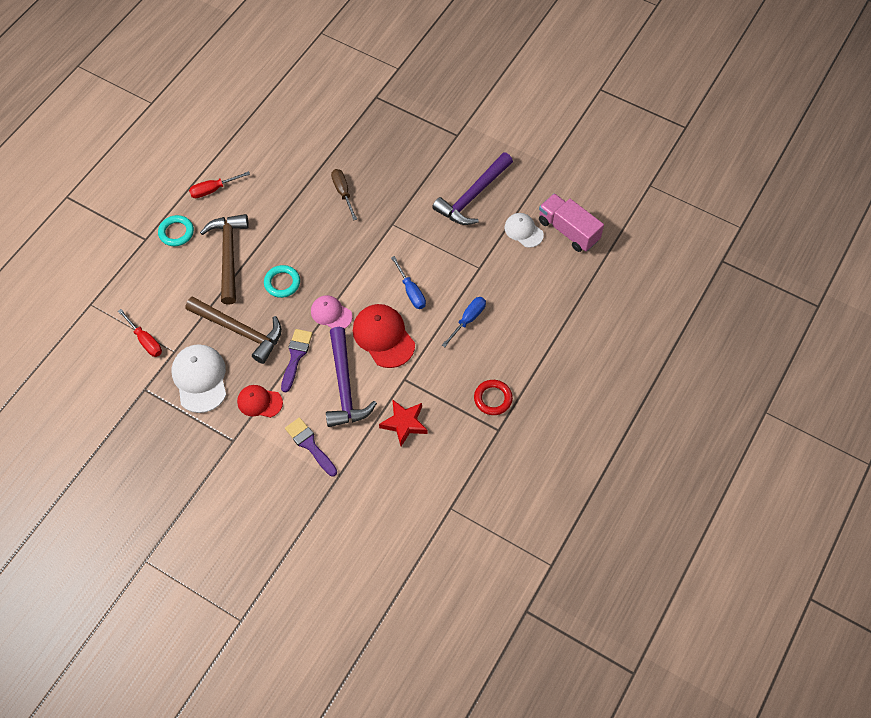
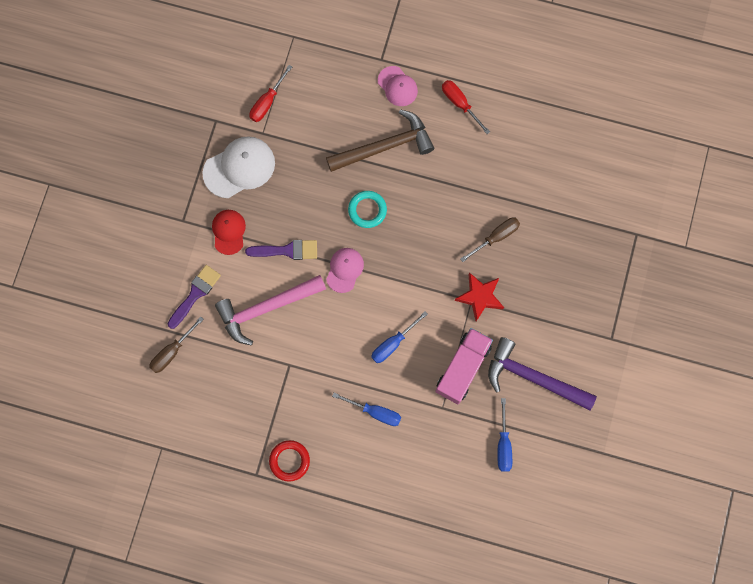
camera: 75 degrees right, 15 degrees up
turquoise ring [158,215,194,246] -> pink cap [378,66,418,106]
brown hammer [185,296,282,364] -> none
purple hammer [326,327,377,427] -> pink hammer [215,275,326,345]
red cap [353,304,415,368] -> none
red star [379,399,428,446] -> red star moved to [455,272,504,321]
white cap [504,213,544,248] -> blue screwdriver [497,398,512,472]
pink truck [539,193,604,252] -> pink truck moved to [435,328,493,404]
none -> brown screwdriver [149,316,204,373]

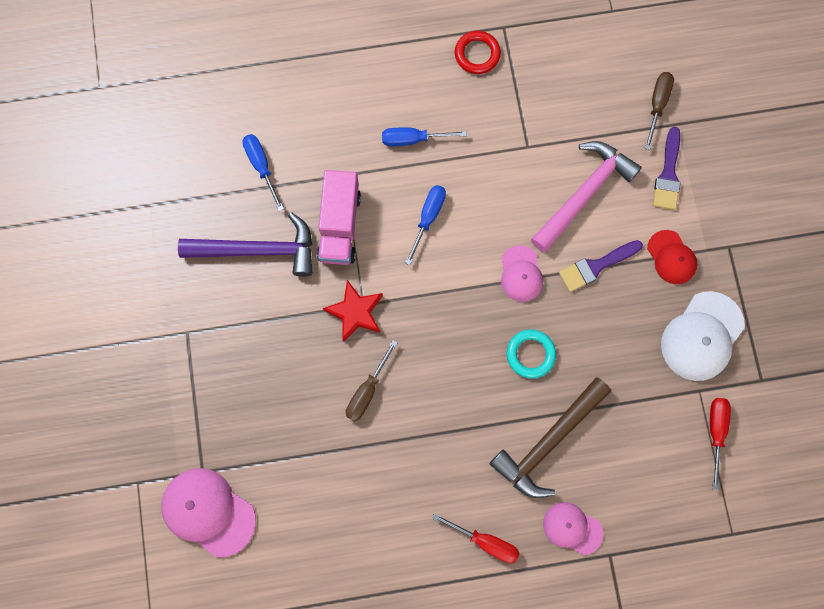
camera: 155 degrees right, 0 degrees up
none -> pink cap [161,468,256,557]

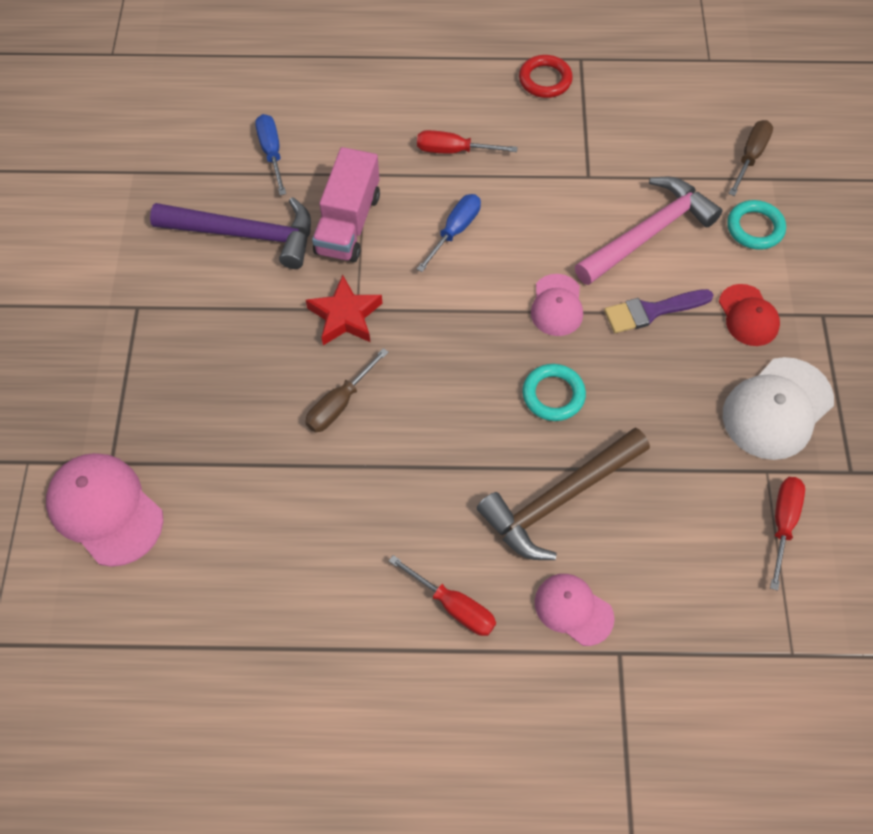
camera: 10 degrees right, 15 degrees down
blue screwdriver [382,127,467,146] -> red screwdriver [417,130,518,154]
purple brush [653,127,681,210] -> turquoise ring [727,200,786,250]

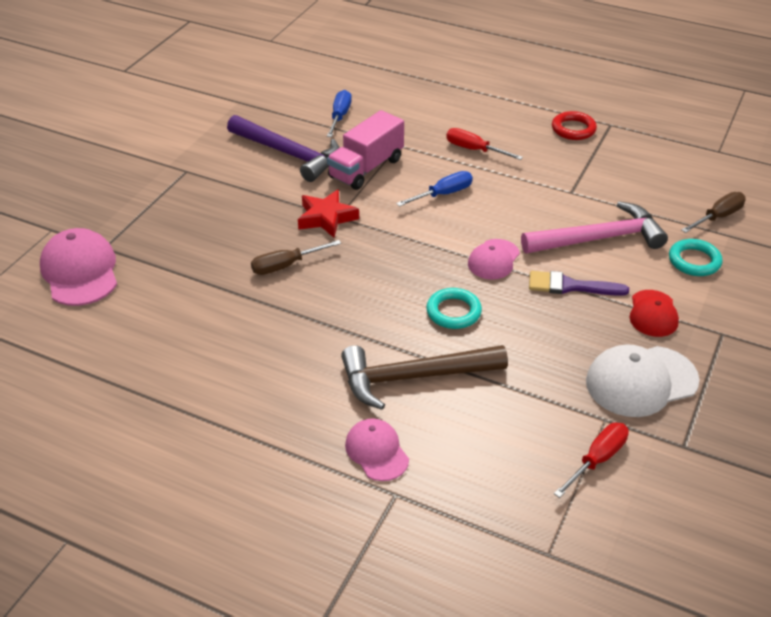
camera: 25 degrees right, 20 degrees down
red screwdriver [389,555,496,636] -> none

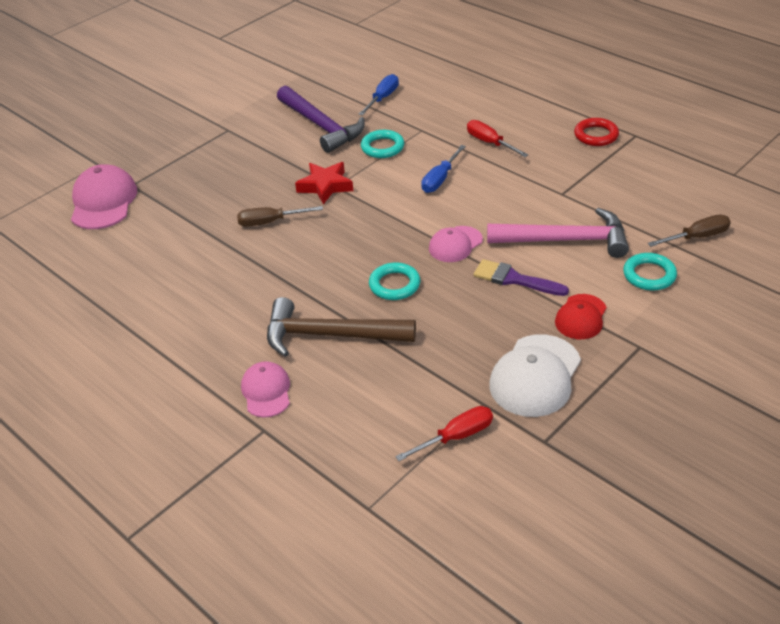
camera: 20 degrees right, 0 degrees up
pink truck [327,110,404,190] -> turquoise ring [361,130,404,158]
blue screwdriver [396,171,473,207] -> blue screwdriver turned 135 degrees clockwise [421,145,466,193]
white cap [586,344,700,417] -> white cap turned 60 degrees counterclockwise [489,334,581,417]

